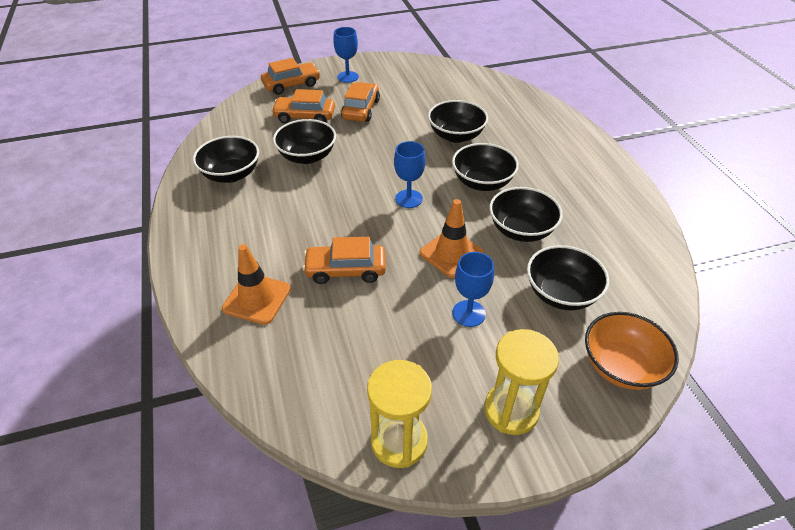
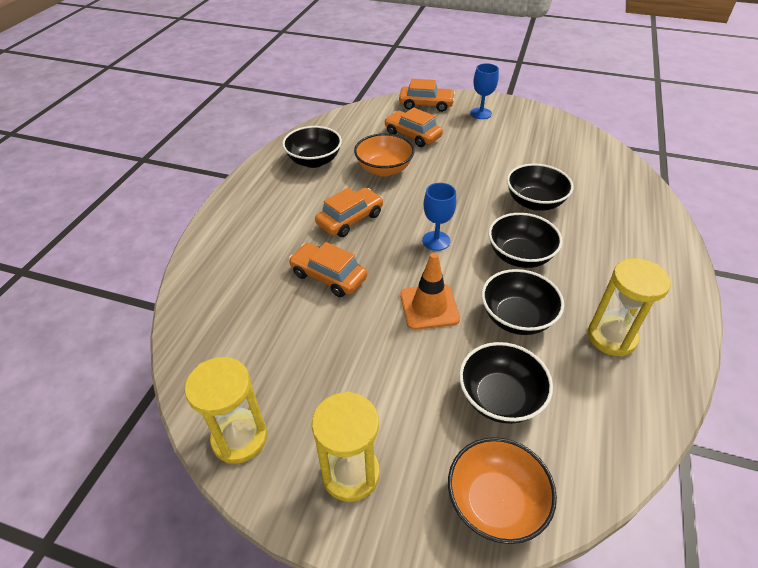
camera: 35 degrees right, 0 degrees up
orange traffic cone [222,244,291,325] -> none
black bowl [273,119,336,164] -> orange bowl [354,133,415,176]
orange car [341,82,380,122] -> orange car moved to [315,188,383,237]
blue goblet [452,252,494,327] -> none
none -> yellow hourglass [588,258,671,357]

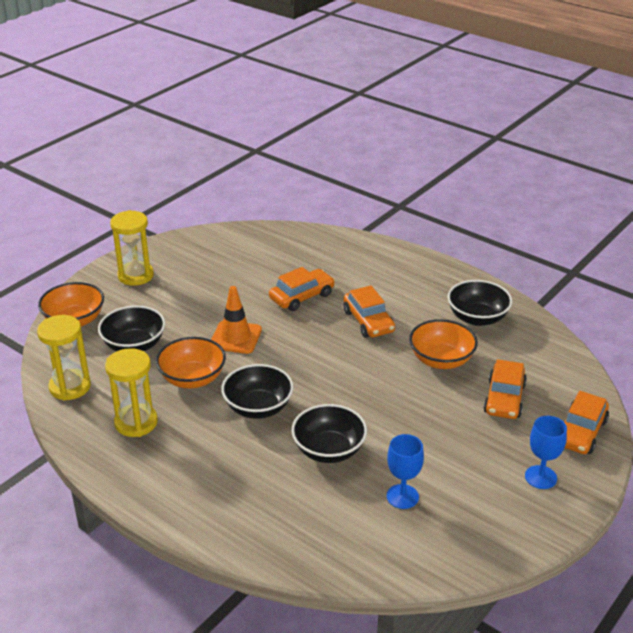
camera: 110 degrees right, 10 degrees down
yellow hourglass [185,357,267,464] -> yellow hourglass moved to [37,315,91,401]
orange car [384,107,443,147] -> orange car turned 135 degrees clockwise [483,359,527,419]
blue goblet [422,183,456,251] -> blue goblet moved to [387,434,424,509]
black bowl [482,269,564,335] -> orange bowl [156,337,226,388]

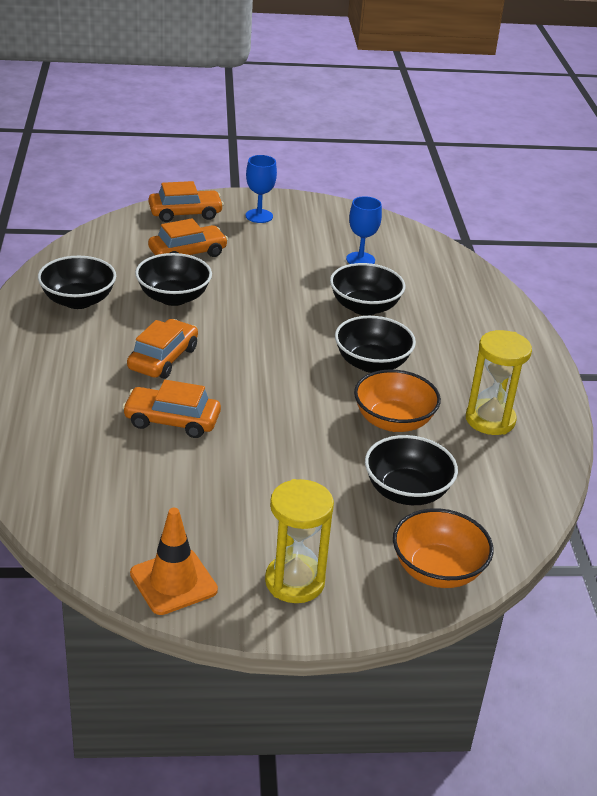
camera: 135 degrees left, 0 degrees up
yellow hourglass [37,315,91,401] -> none
orange traffic cone [211,286,262,354] -> orange traffic cone moved to [130,508,218,615]
orange bowl [409,319,478,369] -> black bowl [135,253,212,306]

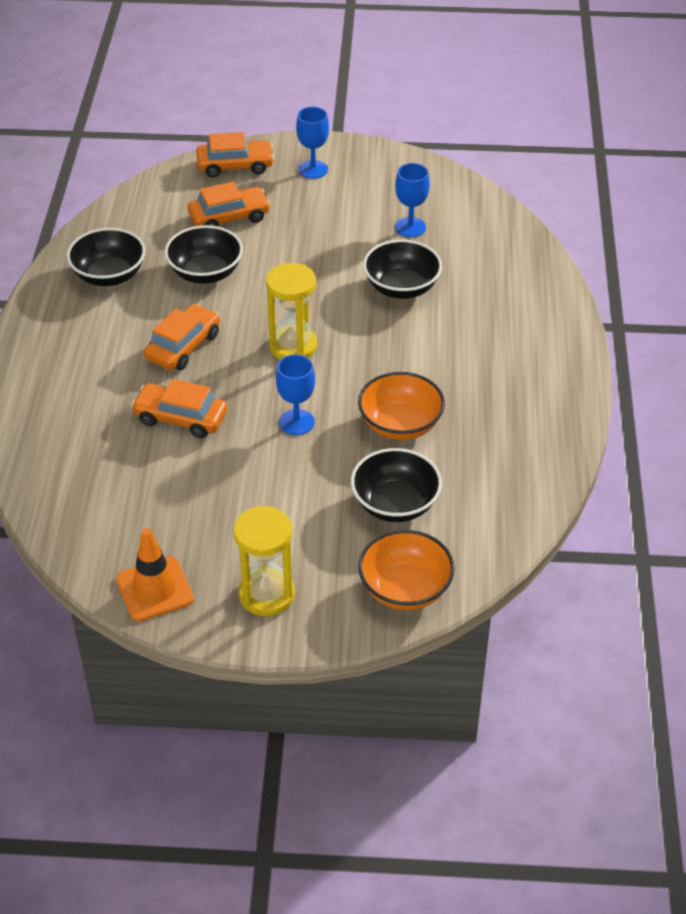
camera: 10 degrees right, 10 degrees up
black bowl [335,316,416,373] -> none
yellow hourglass [466,330,532,435] -> yellow hourglass moved to [266,263,317,360]
none -> blue goblet [276,354,315,435]

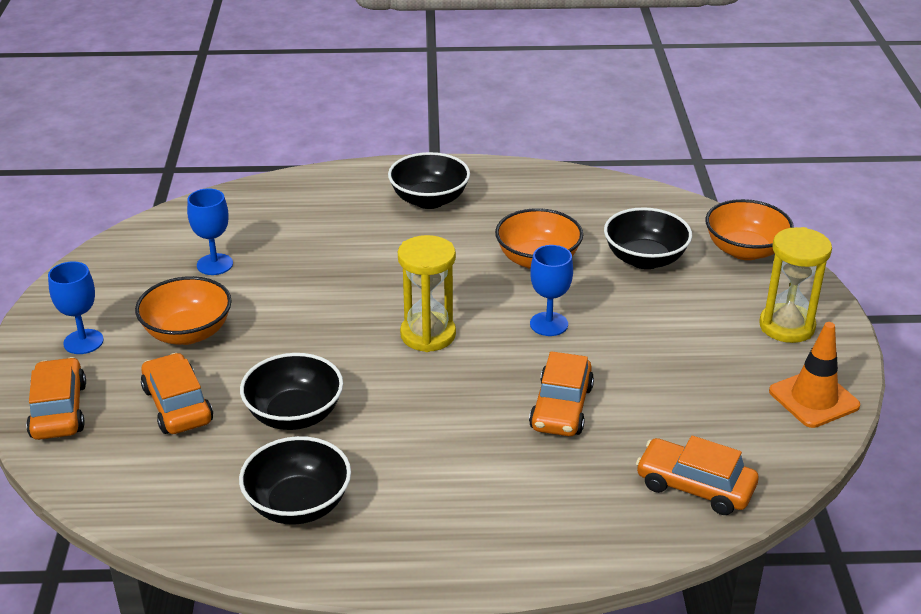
camera: 95 degrees left, 10 degrees down
orange car [144,304,220,370] -> orange car moved to [636,436,758,515]
black bowl [363,240,442,299] -> black bowl moved to [388,152,470,209]
none -> orange bowl [135,276,232,345]

